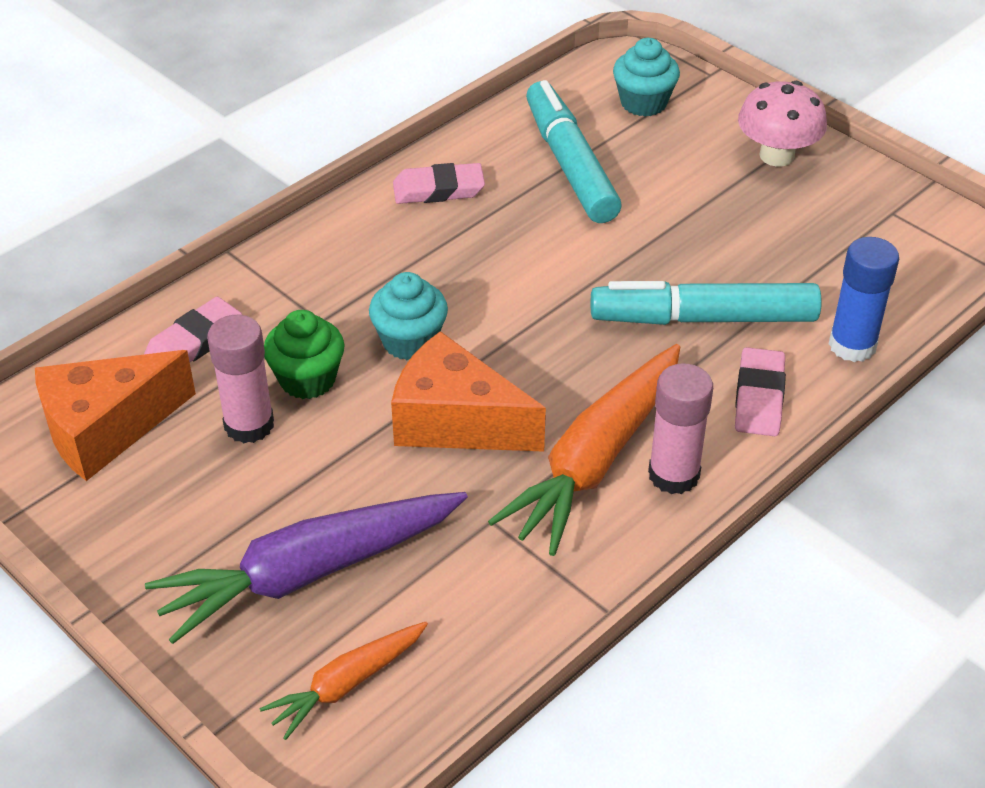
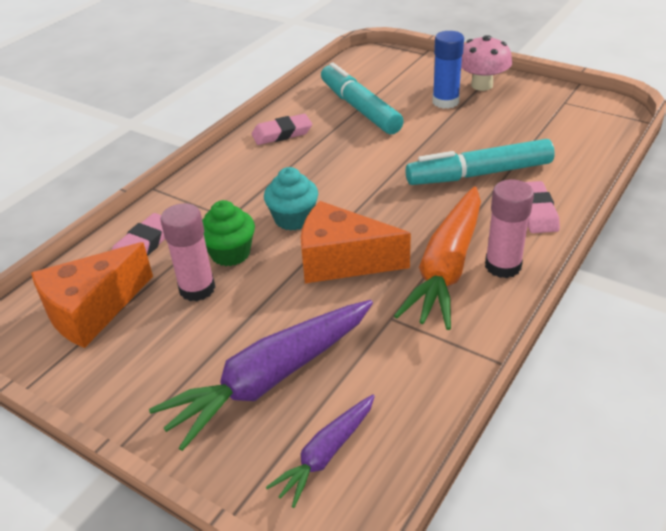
camera: 10 degrees left, 5 degrees down
orange carrot [259,622,428,740] -> purple carrot [266,394,375,508]
turquoise cupcake [613,38,680,116] -> none
blue glue stick [829,237,899,362] -> blue glue stick moved to [432,31,464,109]

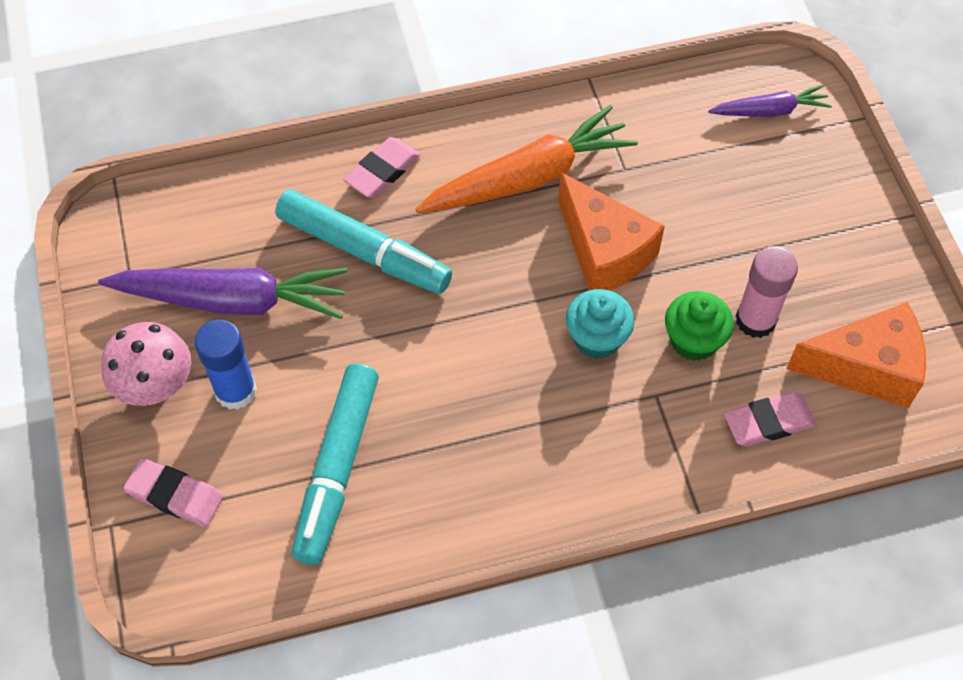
camera: 140 degrees left, 20 degrees up
purple carrot [149,300,373,451] -> purple carrot moved to [98,268,348,319]
pink eraser [252,114,312,145] -> pink eraser moved to [124,458,223,527]
pink glue stick [485,179,534,278] -> none

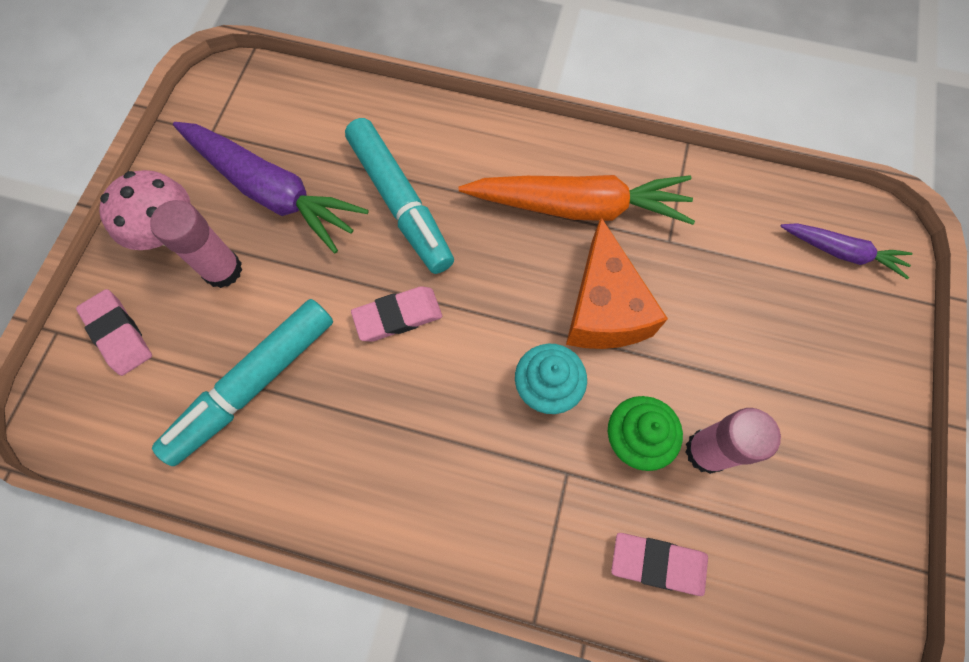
camera: 30 degrees right, 10 degrees up
blue glue stick [194,319,257,410] -> pink glue stick [150,200,242,288]
pink eraser [344,137,420,198] -> pink eraser moved to [351,286,442,341]
orange cheese [786,302,926,408] -> none

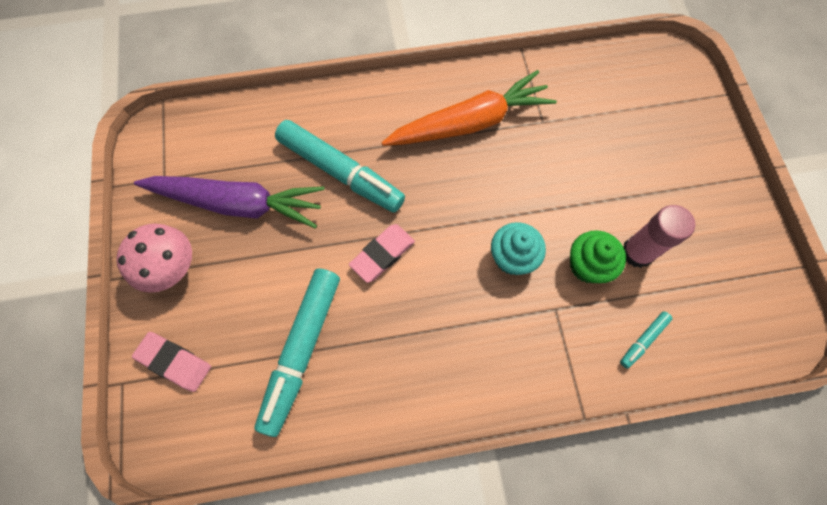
camera: 25 degrees left, 0 degrees up
pink glue stick [150,200,242,288] -> none
orange cheese [566,217,668,349] -> none
pink eraser [611,533,708,596] -> turquoise marker [620,312,673,369]
purple carrot [780,223,913,279] -> none

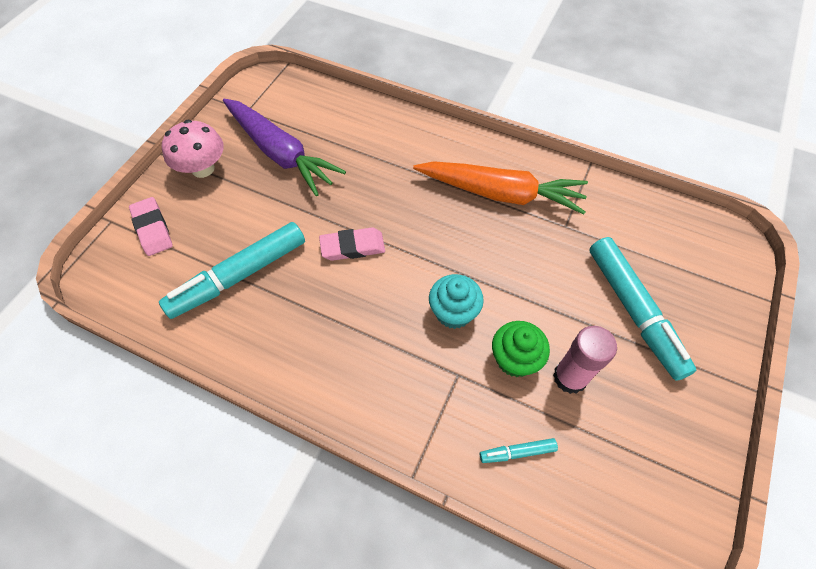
camera: 35 degrees right, 10 degrees down
turquoise marker [275,120,405,213] -> turquoise marker moved to [589,237,697,381]

